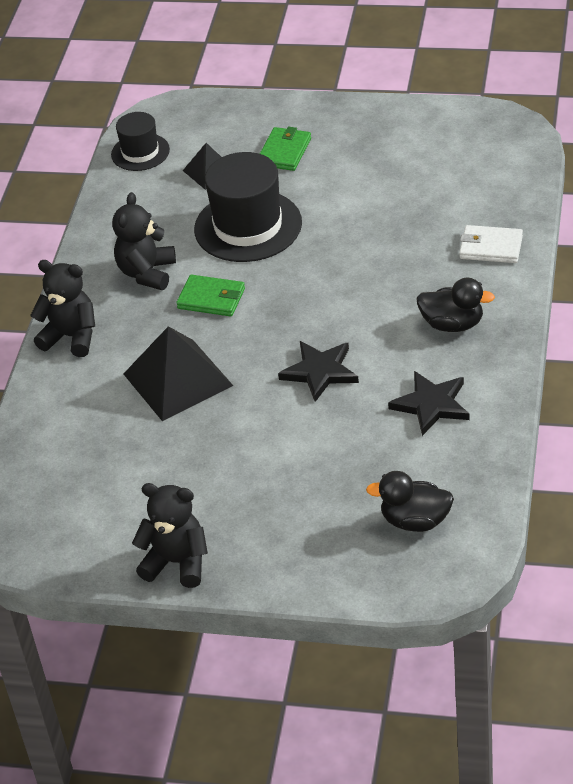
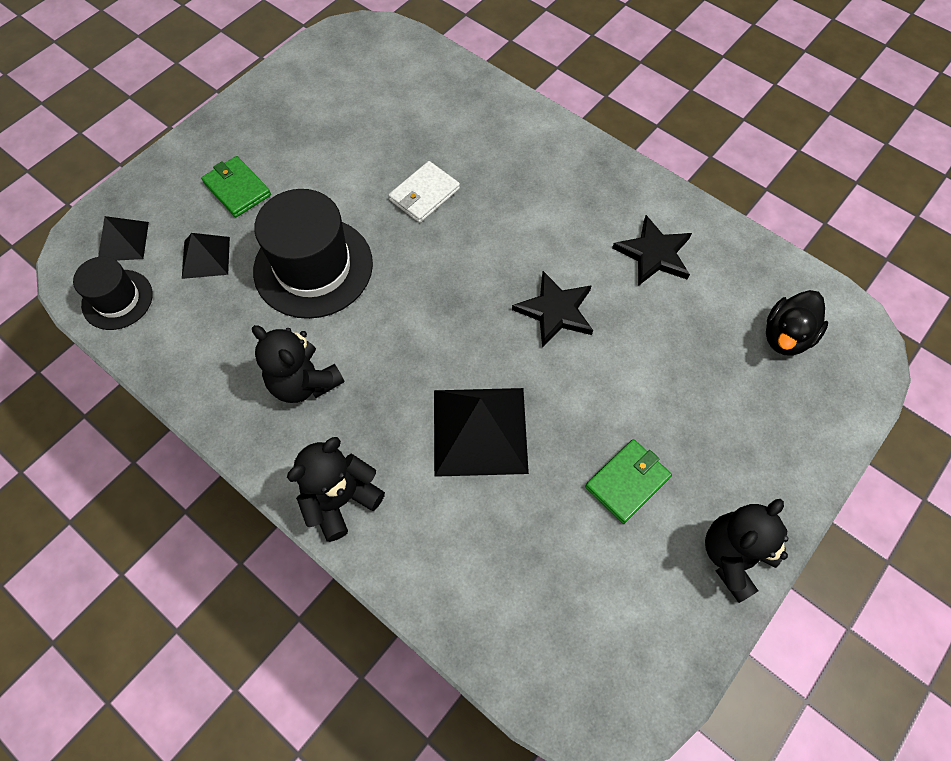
camera: 65 degrees left, 20 degrees up
green wallet [176,275,245,317] -> green wallet moved to [585,439,672,524]
black duck [416,278,495,332] -> none
white wallet [459,225,523,263] -> white wallet moved to [389,161,460,223]
none -> black pyramid [98,216,149,261]

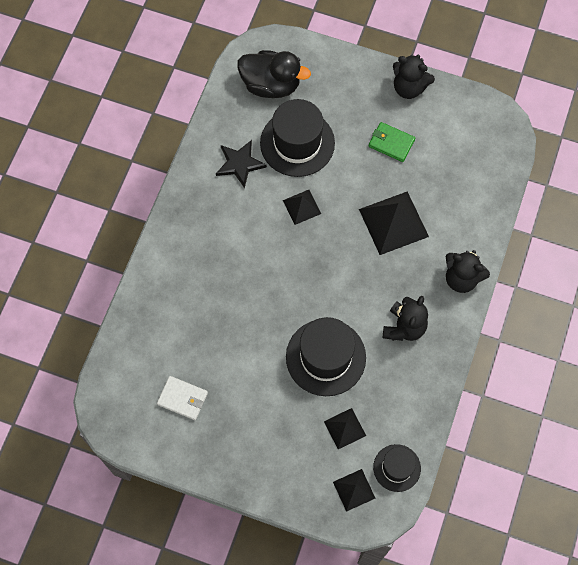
camera: 110 degrees left, 5 degrees up
green wallet [201,156,271,218] -> none
white wallet [389,161,460,223] -> white wallet moved to [157,376,208,420]
black star [512,271,593,348] -> black pyramid [283,190,321,225]
black duck [766,290,828,356] -> black duck [237,50,311,98], size x1.51
none -> black hat [260,99,335,177]

